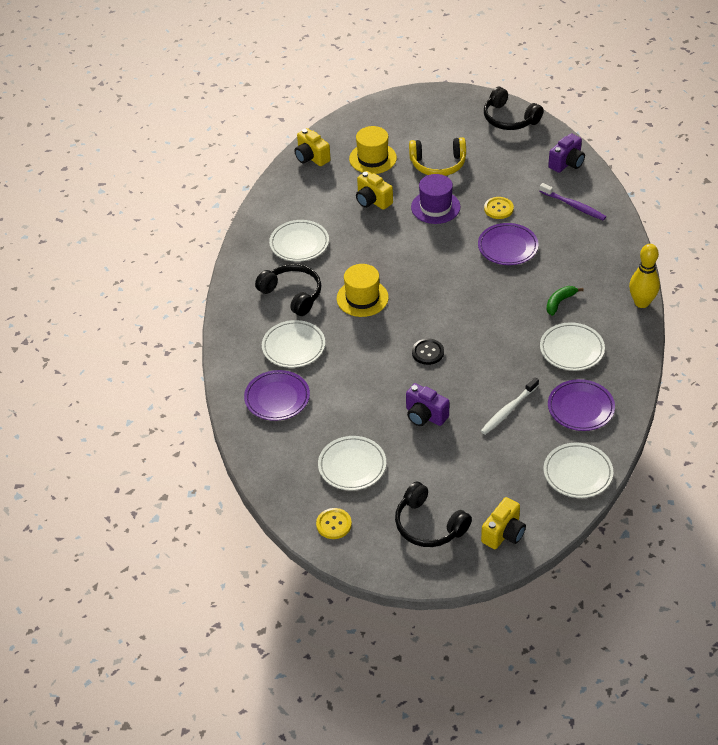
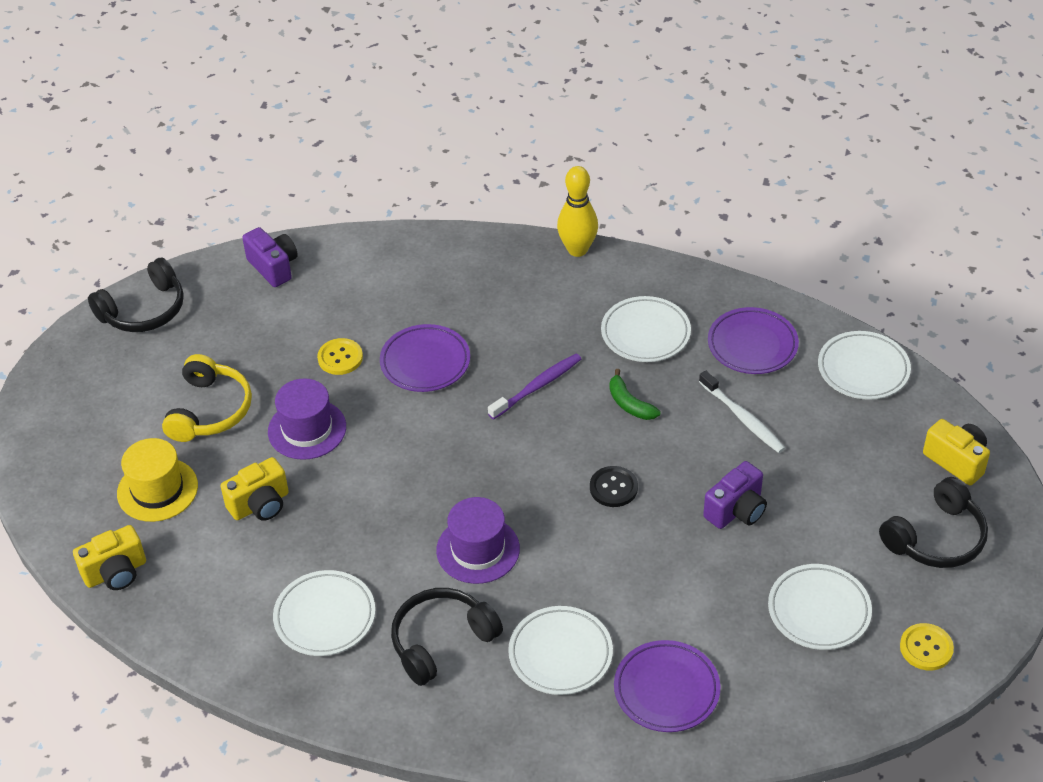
camera: 80 degrees left, 0 degrees up
yellow hat [337,264,389,317] -> purple hat [436,497,520,584]
purple toothbrush [539,183,606,221] -> purple toothbrush moved to [488,354,581,419]
green banana [546,286,584,316] -> green banana moved to [609,369,661,420]

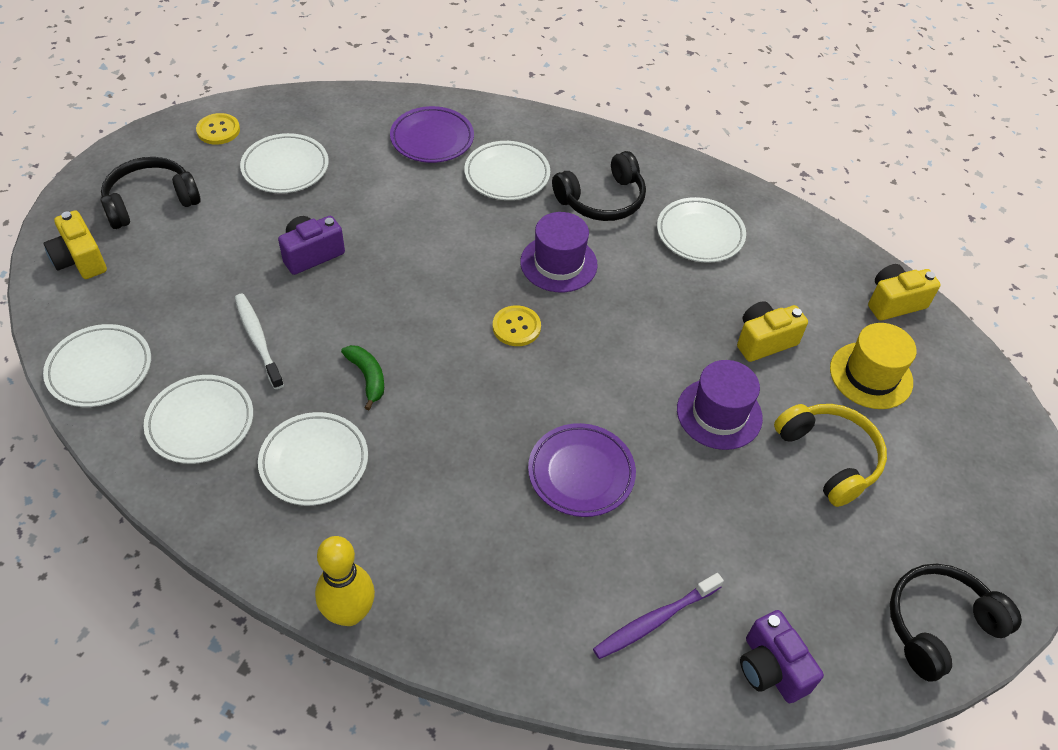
camera: 175 degrees left, 5 degrees up
yellow headphones [162,354,252,442] -> yellow headphones turned 135 degrees clockwise [774,404,887,507]
yellow button [317,338,363,375] -> yellow button moved to [493,305,541,346]
purple toothbrush [488,354,581,419] -> purple toothbrush moved to [593,573,724,659]
black button [590,466,638,507] -> none
purple plate [708,307,799,374] -> white plate [144,375,253,464]

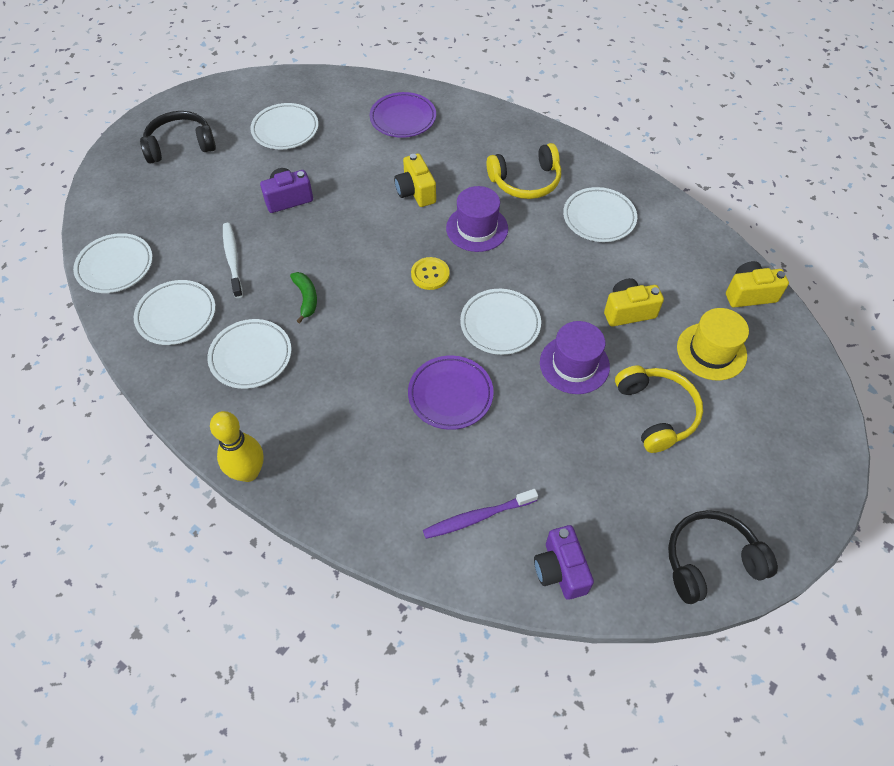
camera: 15 degrees right, 5 degrees up
yellow camera [44,210,107,279] -> yellow camera moved to [394,154,436,207]
yellow button [196,113,240,145] -> none
white plate [464,141,550,200] -> white plate moved to [460,289,541,355]
black headphones [552,151,646,221] -> yellow headphones [486,143,561,199]

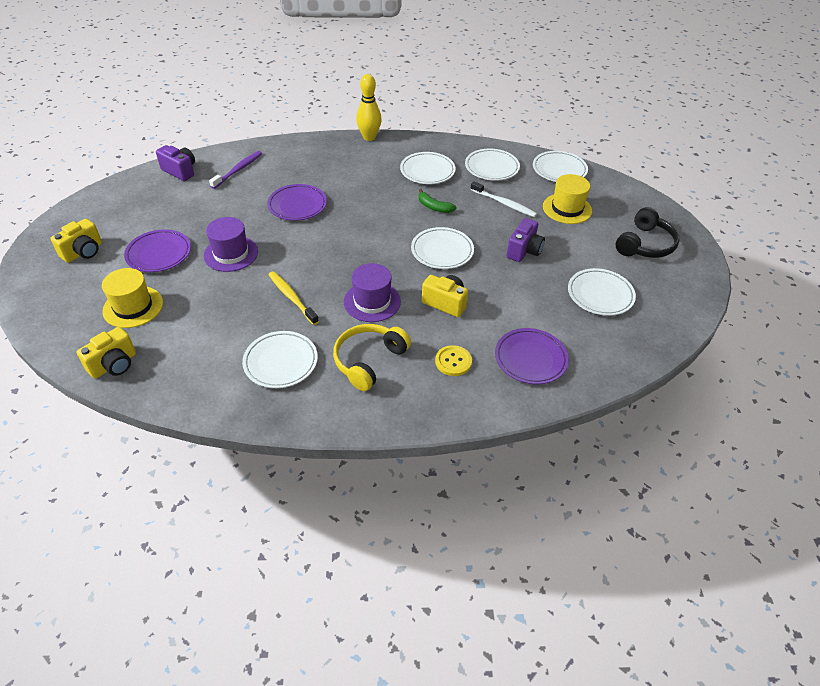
camera: 140 degrees right, 10 degrees down
yellow button [411,257,450,290] -> yellow button moved to [435,345,472,376]
white plate [460,289,541,355] -> white plate moved to [411,227,474,269]
yellow camera [604,278,664,327] -> yellow camera moved to [50,219,102,263]
yellow headphones [615,366,703,453] -> purple plate [124,229,191,272]
black headphones [668,510,778,604] -> none
none -> yellow toothbrush [268,271,319,325]
none -> yellow hat [543,174,592,224]

